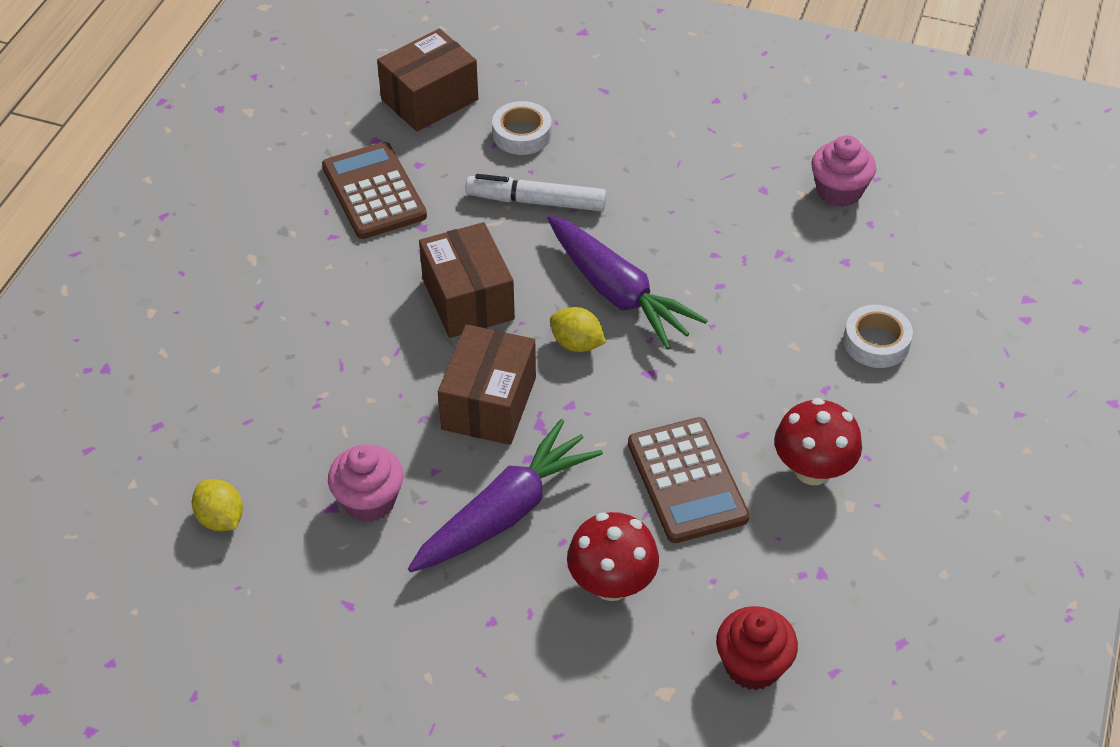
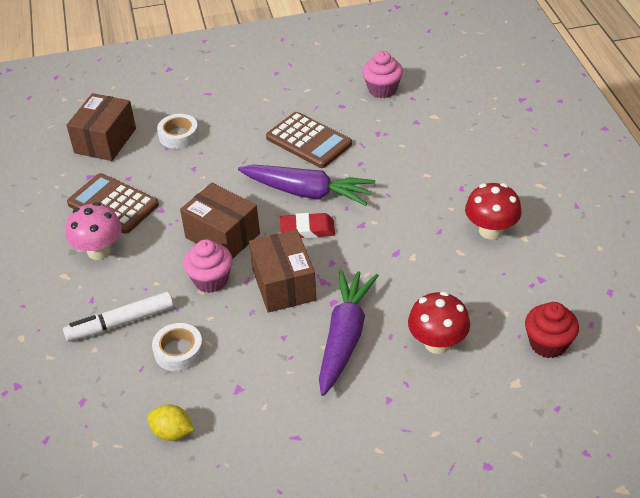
camera: 30 degrees left, 5 degrees down
pink cupcake [328,445,403,522] -> pink cupcake moved to [183,239,233,293]
white marker [465,174,607,211] -> white marker moved to [63,292,174,341]
yellow lemon [550,307,606,352] -> red eraser [280,213,335,238]
brown calculator [628,417,750,543] -> brown calculator moved to [266,112,352,168]
white tape [843,305,913,368] -> white tape moved to [152,323,204,371]
none -> pink mushroom [66,202,122,260]

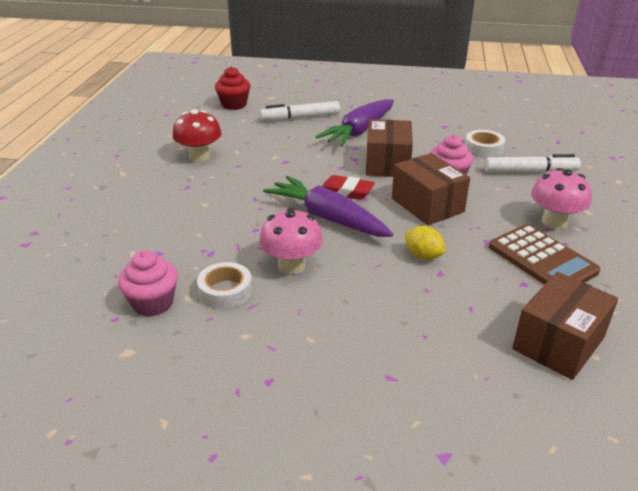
camera: 160 degrees left, 10 degrees down
yellow lemon [147,404,194,441] -> yellow lemon moved to [405,226,446,260]
white tape [157,114,199,149] -> white tape moved to [197,262,252,309]
brown calculator [266,112,352,168] -> pink mushroom [259,207,323,275]
red mushroom [408,291,470,354] -> white marker [260,101,340,121]

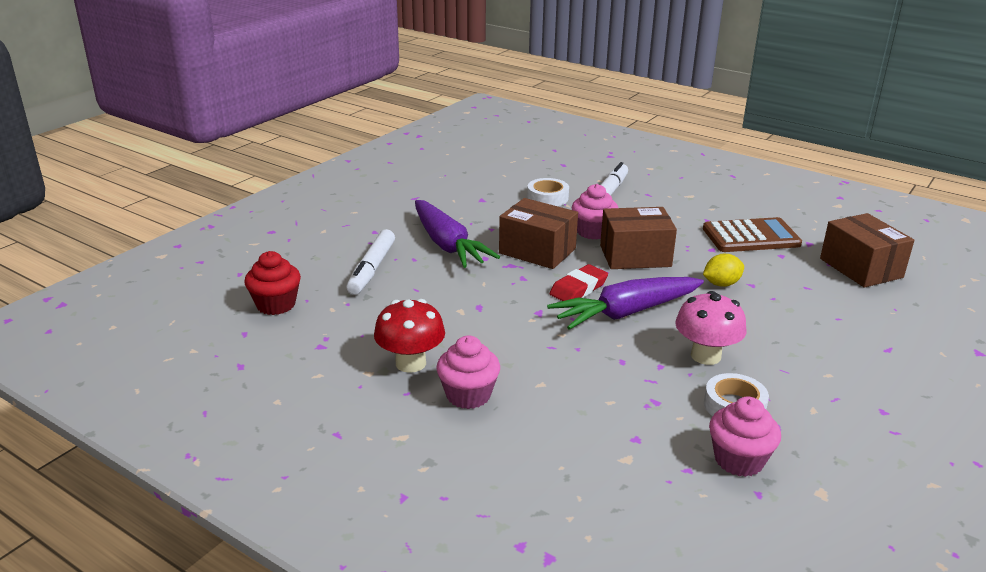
camera: 65 degrees left, 5 degrees down
pink mushroom [531,168,592,229] -> none
none -> pink cupcake [436,336,500,409]

